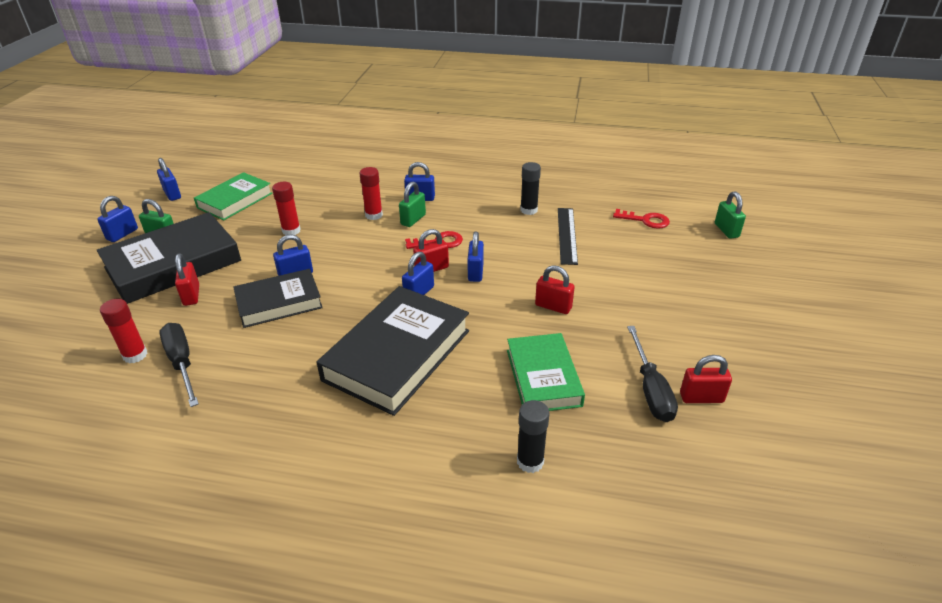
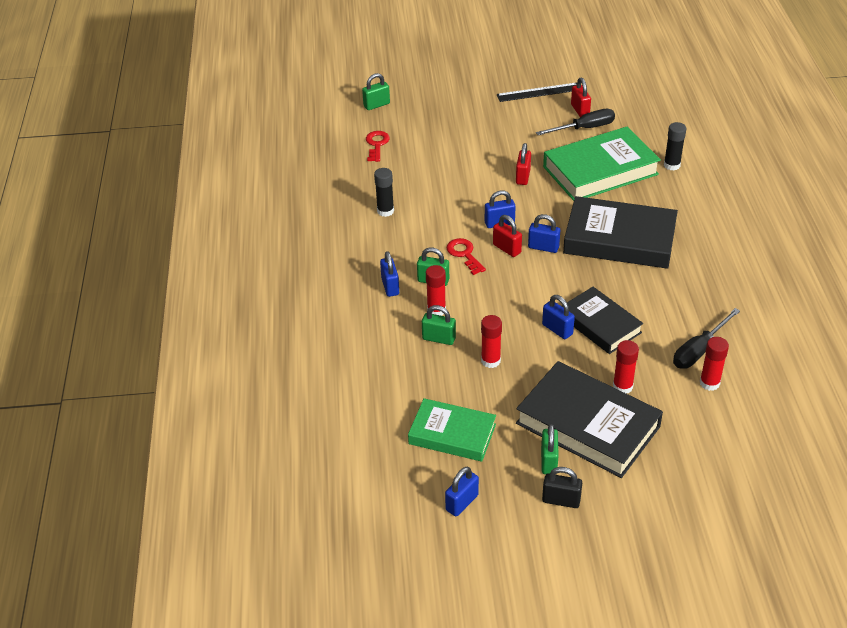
camera: 105 degrees left, 5 degrees up
blue padlock [97,196,138,242] -> black padlock [542,467,582,508]
red padlock [175,253,199,306] -> red glue stick [613,340,639,394]
green book [507,333,585,411] -> green book [543,127,661,201], size x1.59
black ruler [558,208,578,265] -> black ruler moved to [497,82,577,102]
none -> green padlock [422,305,456,345]

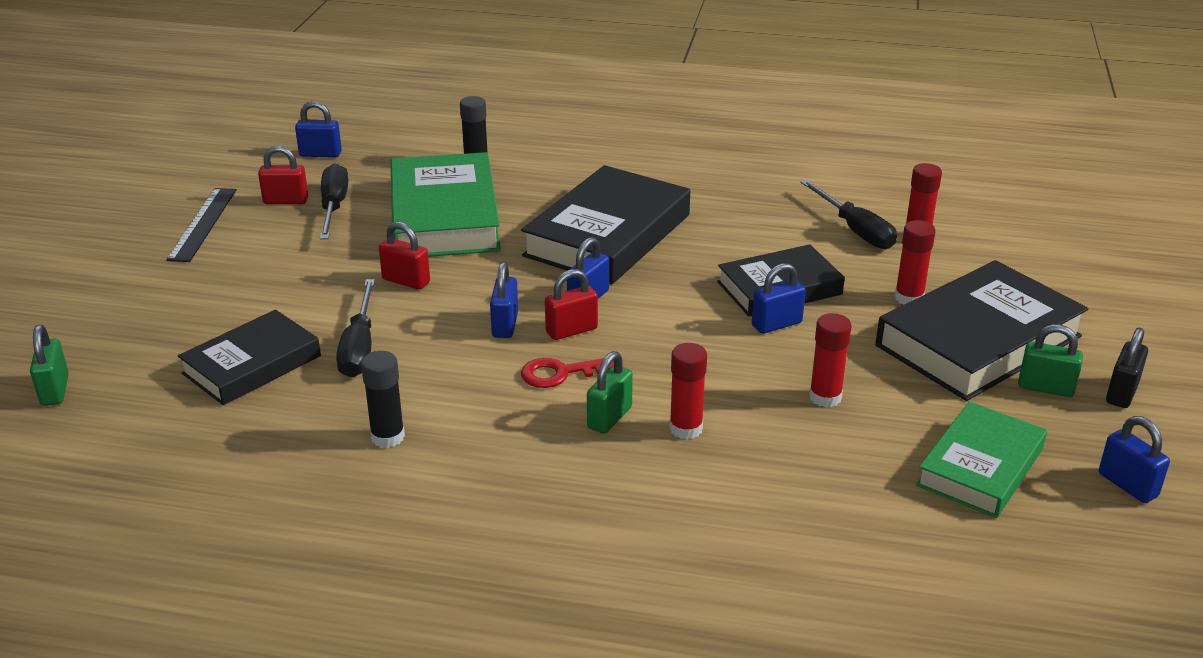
camera: 75 degrees left, 10 degrees down
red key [366,131,390,162] -> none
blue padlock [380,251,399,297] -> blue padlock moved to [295,101,342,158]
green padlock [422,305,456,345] -> none
none -> black book [178,310,321,405]
none -> black screwdriver [336,279,375,377]

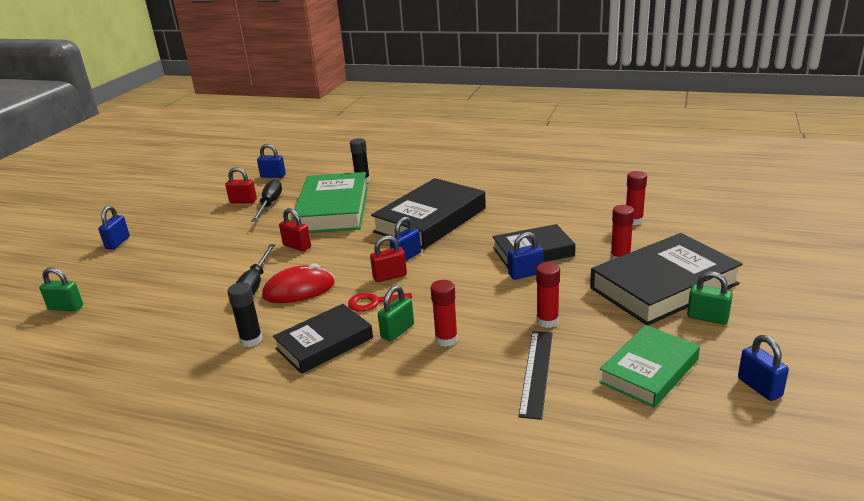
camera: 10 degrees right, 5 degrees down
green padlock [30,325,69,406] -> green padlock turned 75 degrees counterclockwise [39,267,83,311]
black ruler [166,188,237,262] -> black ruler moved to [519,331,553,420]
black book [178,310,321,405] -> black book moved to [273,304,373,374]
blue padlock [490,262,518,338] -> blue padlock moved to [98,206,130,249]
black screwdriver [800,180,897,249] -> none
black padlock [1106,327,1148,408] -> none
none -> red mouse [262,264,334,303]

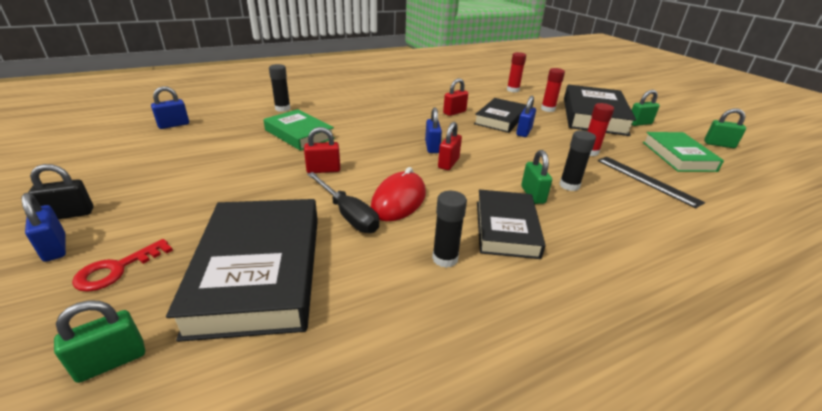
camera: 50 degrees left, 5 degrees up
red padlock [225,167,257,203] -> red padlock moved to [443,78,468,116]
black screwdriver [251,179,282,222] -> none
green book [292,172,368,233] -> green book [263,109,334,151], size x0.63
red key [348,293,412,312] -> red key moved to [72,239,173,292]
black book [371,178,486,249] -> black book moved to [166,199,318,342]
red glue stick [431,280,458,347] -> black glue stick [560,131,596,191]
blue padlock [738,335,789,401] -> green padlock [704,108,746,148]
none -> black padlock [28,164,94,219]

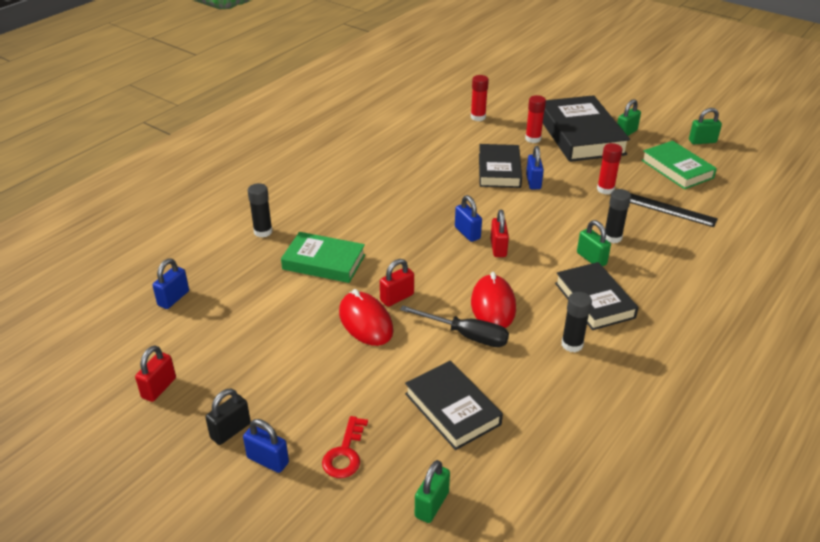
camera: 25 degrees left, 5 degrees up
black book [166,199,318,342] -> black book [405,361,503,450], size x0.63
red padlock [443,78,468,116] -> red padlock moved to [135,345,176,402]
none -> red mouse [339,289,393,346]

